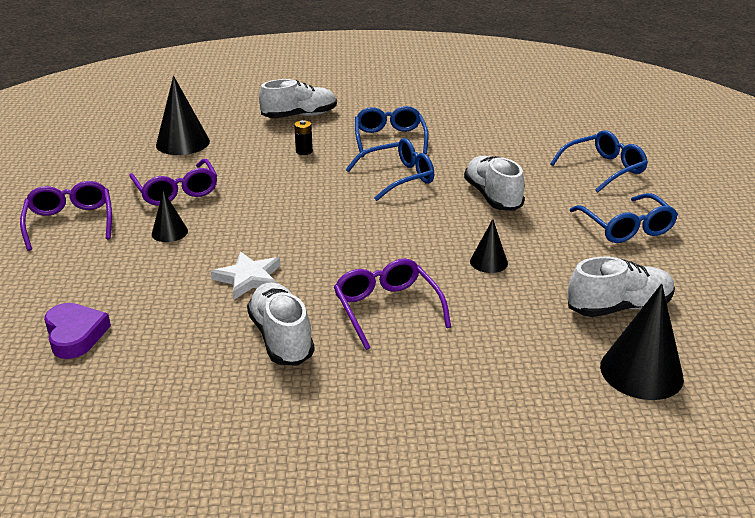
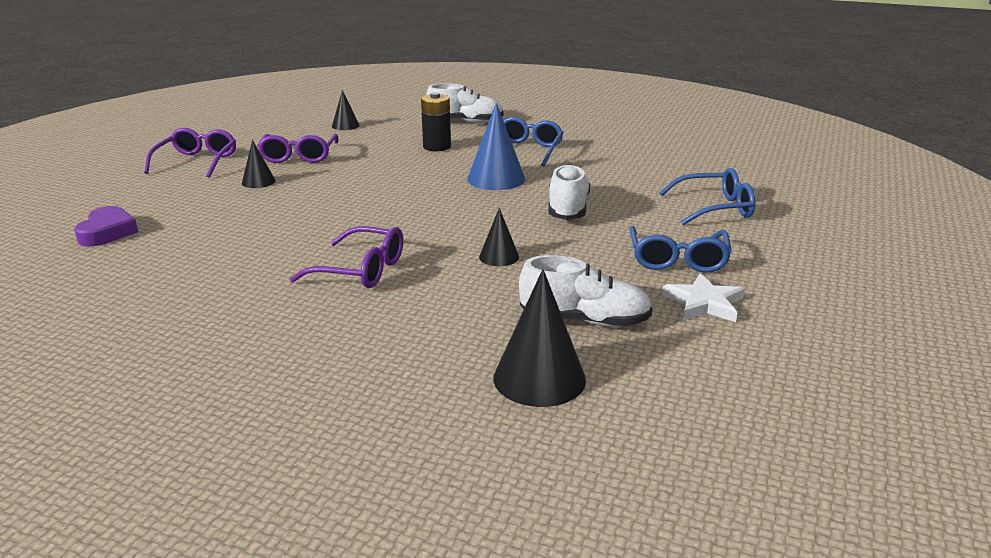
camera: 25 degrees right, 5 degrees down
black cone [156,76,210,155] -> black cone [332,90,360,130], size x0.56
white star [211,252,280,300] -> white star moved to [662,273,745,322]
white shoe [247,282,315,366] -> none
black battery [294,120,313,155] -> black battery [421,92,451,151], size x1.71
purple glasses [334,259,451,350] -> purple glasses turned 105 degrees clockwise [290,226,403,288]
blue glasses [346,138,434,201] -> blue cone [467,103,525,190]

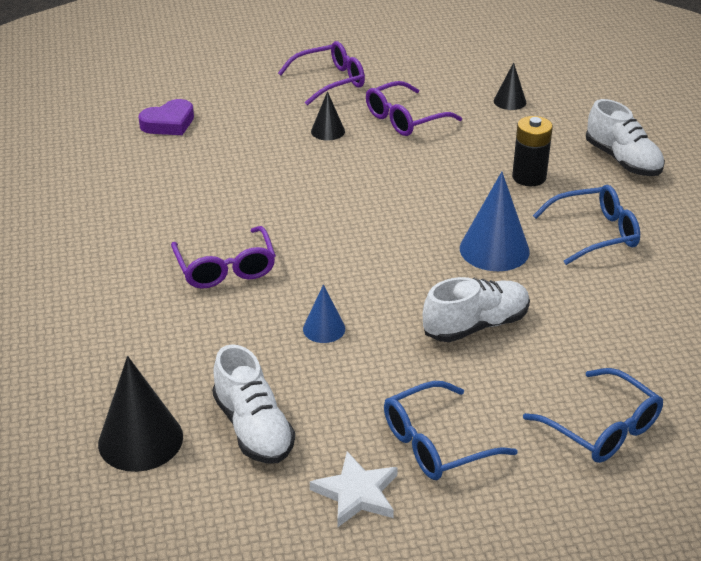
camera: 55 degrees right, 10 degrees up
black cone [479,208,519,266] -> blue cone [303,284,345,343]

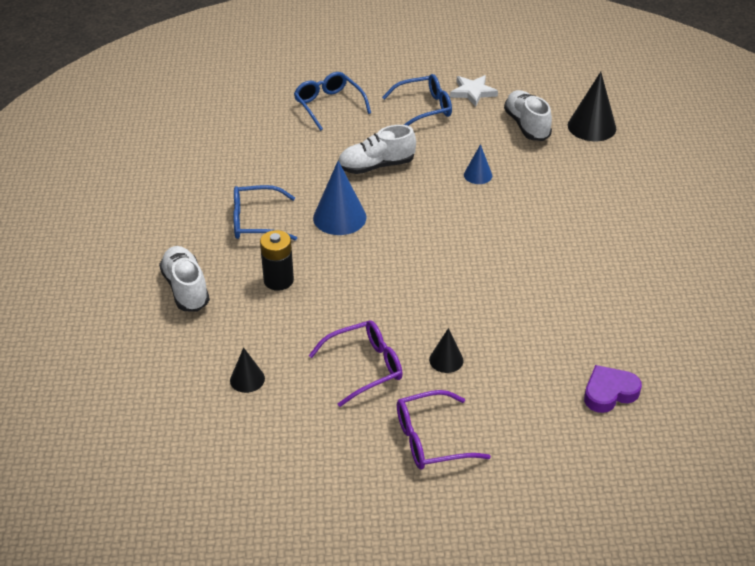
camera: 170 degrees left, 5 degrees up
purple glasses [171,226,276,288] -> none

